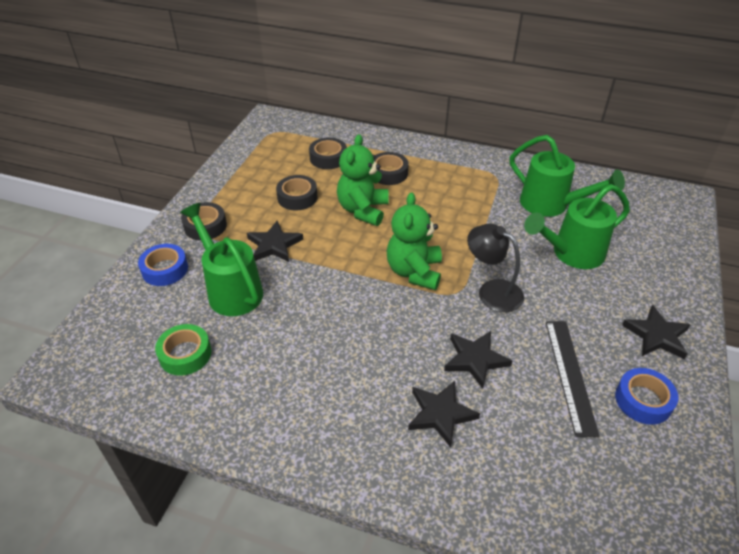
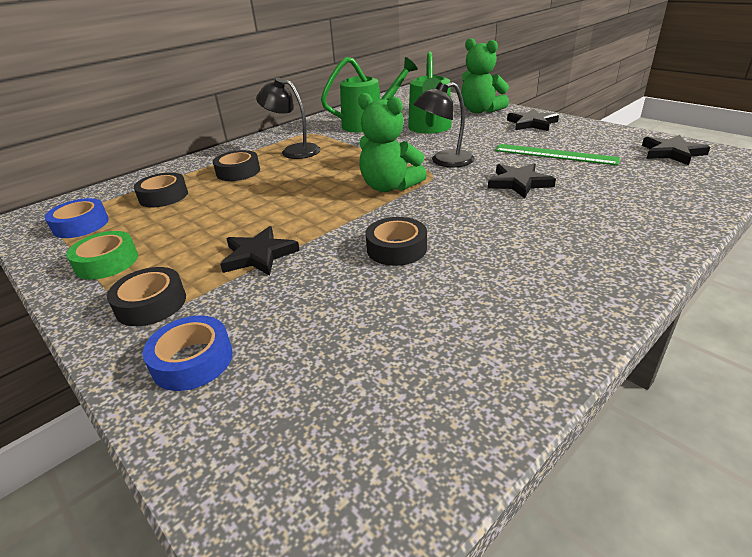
camera: 60 degrees left, 10 degrees down
green tape [155,324,211,376] -> green tape moved to [66,231,138,280]
green watering can [180,203,263,316] -> none
black tape [276,175,318,211] -> black tape moved to [366,217,427,266]
green teddy bear [337,134,389,226] -> green teddy bear moved to [461,38,509,113]
black star [408,381,480,448] -> black star moved to [642,135,710,165]
black ruler [546,321,599,437] -> green ruler [495,144,620,166]
blue tape [615,368,678,425] -> blue tape moved to [45,198,109,238]
none -> black lamp [256,77,321,159]

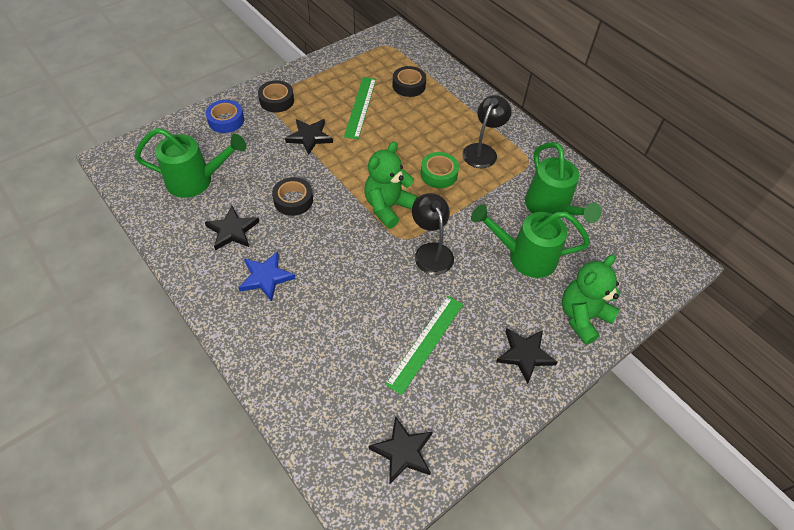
camera: 90 degrees right, 20 degrees up
blue tape [45,198,109,238] -> none
green tape [66,231,138,280] -> green tape moved to [420,152,459,188]
black tape [213,150,260,181] -> none
black star [488,163,556,198] -> black star moved to [205,206,259,251]
none -> green watering can [135,128,247,198]
none -> blue star [238,251,296,302]
none -> green ruler [344,77,376,139]

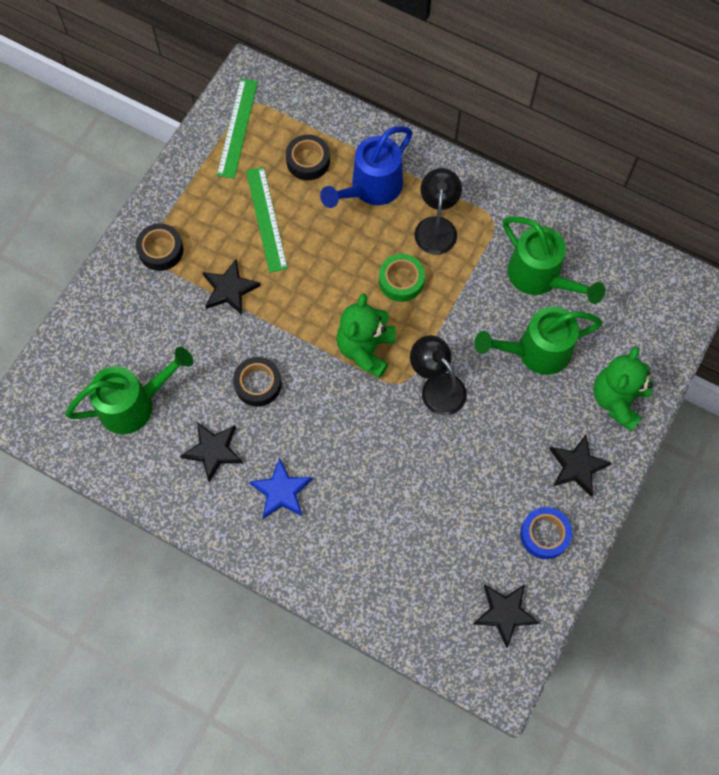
camera: 20 degrees left, 15 degrees up
blue tape [206,100,244,133] -> blue tape moved to [520,507,572,559]
green ruler [385,296,463,395] -> green ruler moved to [217,79,258,179]
none -> blue watering can [320,126,412,208]

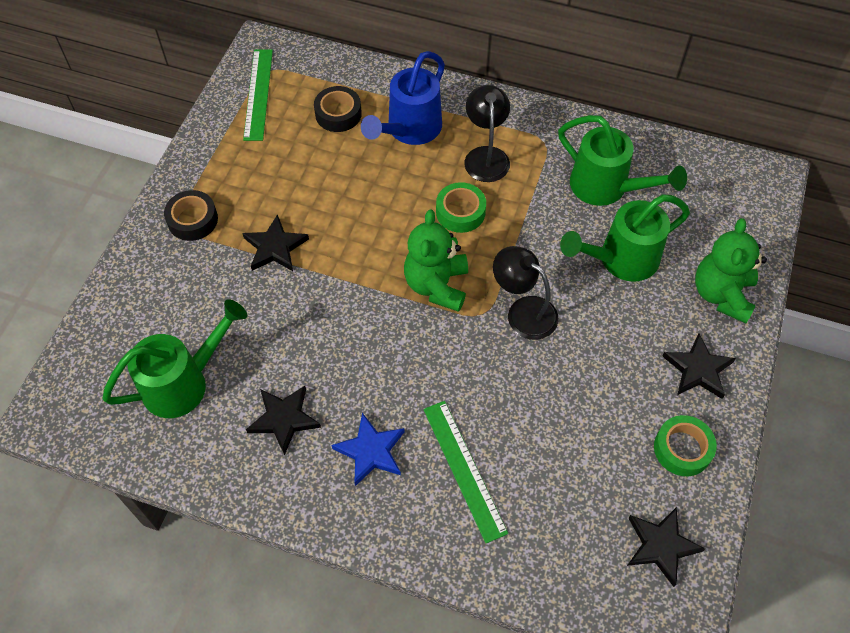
camera: 10 degrees left, 10 degrees down
black tape [233,357,282,407] -> none
green ruler [246,167,288,273] -> green ruler moved to [423,401,508,543]
blue tape [520,507,572,559] -> green tape [654,415,717,476]

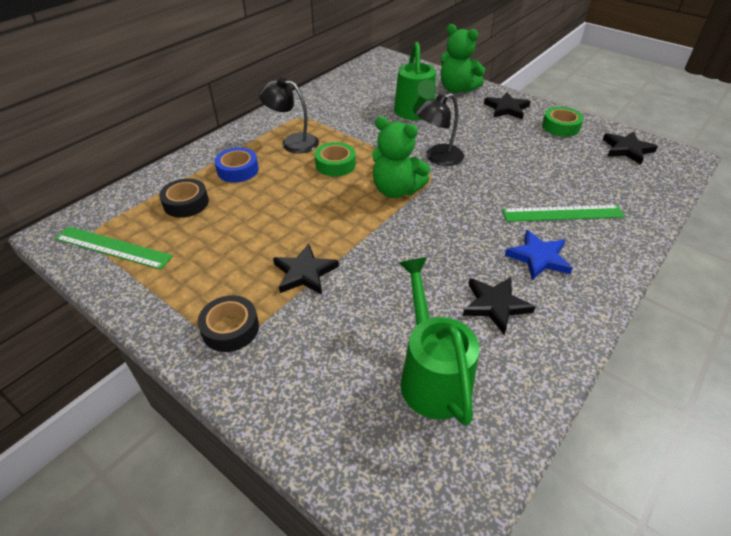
camera: 70 degrees left, 15 degrees down
blue watering can [361,51,445,145] -> blue tape [215,148,259,183]
green watering can [558,115,687,206] -> none

